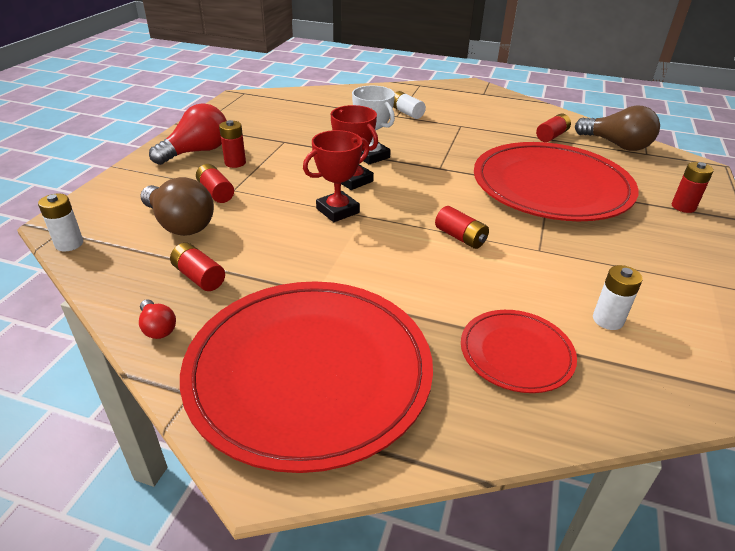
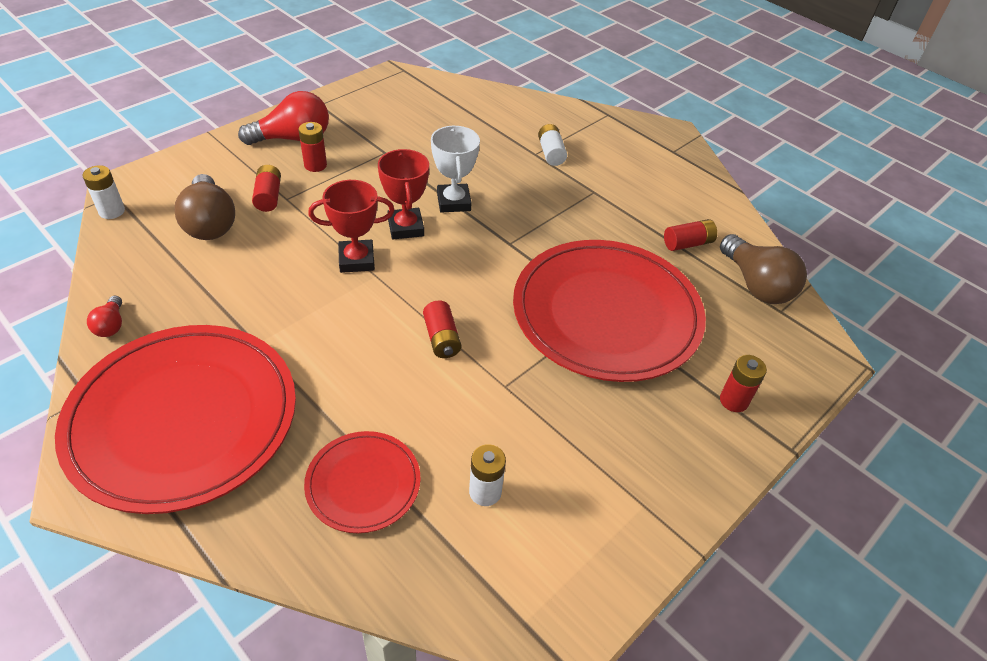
camera: 25 degrees right, 10 degrees up
red battery [170,243,225,291] -> none

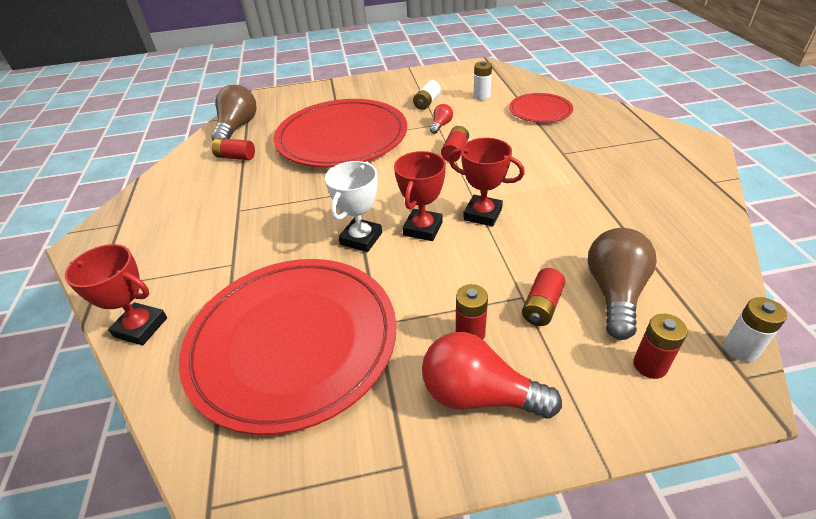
camera: 140 degrees left, 5 degrees down
red plate [55,325,296,514] -> red plate moved to [179,259,397,435]
red light bulb [87,296,122,337] -> red light bulb moved to [430,104,453,134]
white battery [538,124,567,166] -> white battery moved to [413,80,441,110]
red battery [720,355,767,412] -> red battery moved to [633,314,688,379]
none -> red trophy [65,244,167,345]

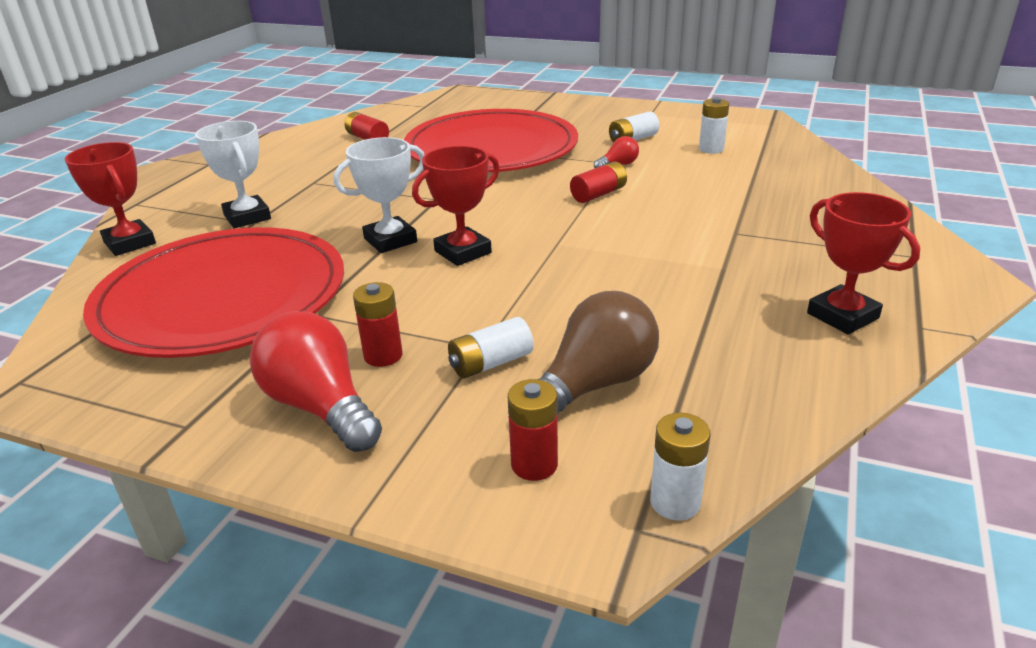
camera: 30 degrees right, 10 degrees down
brown light bulb [211,84,256,141] -> none
red trophy [449,138,525,227] -> red trophy moved to [807,192,920,334]
red plate [509,93,573,123] -> none
red battery [522,268,565,326] -> white battery [448,317,534,378]
none -> white trophy [195,121,271,228]

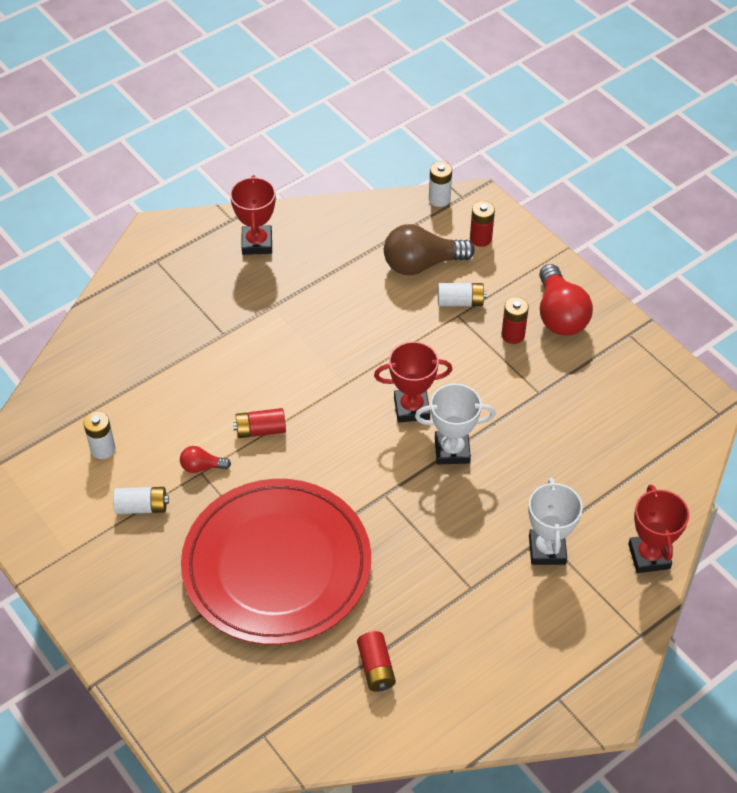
camera: 150 degrees left, 20 degrees up
red plate [83,227,344,358] -> none

